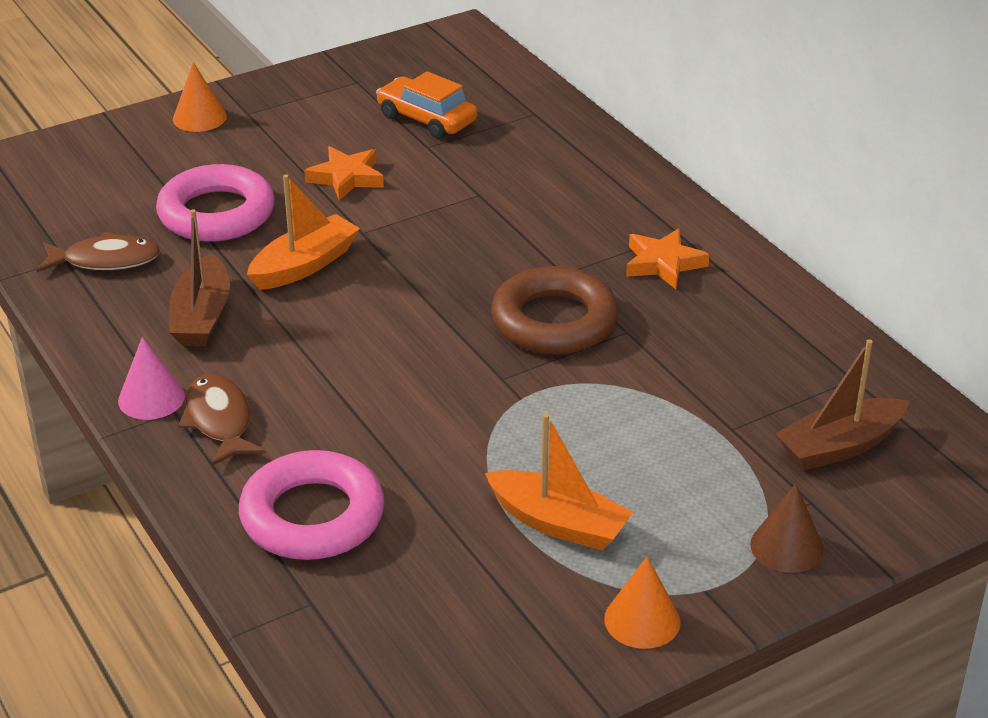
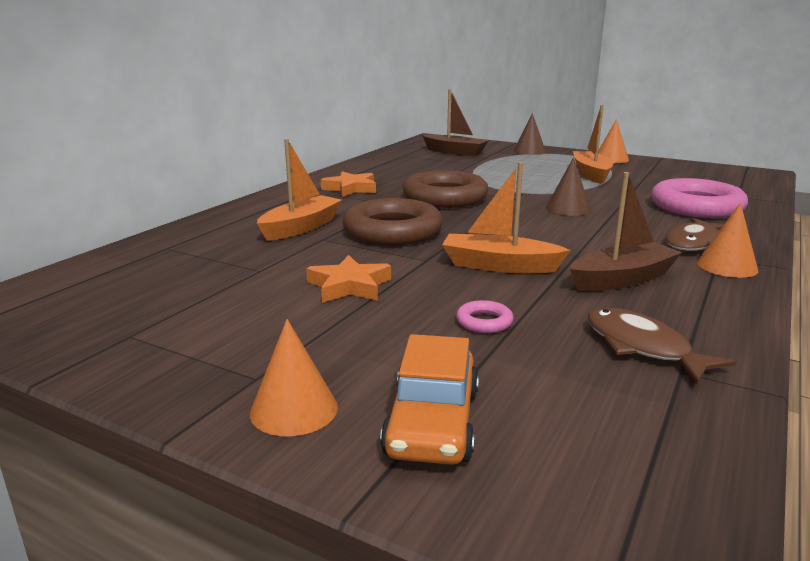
camera: 120 degrees left, 15 degrees down
pink cone [118,337,185,420] -> orange cone [697,203,759,278]
pink ring [156,164,275,242] -> pink ring [456,300,514,333], size x0.41
orange car [376,71,477,139] -> orange car moved to [380,334,479,465]
none -> orange boat [257,139,342,241]
none -> brown ring [343,198,443,245]
none -> brown cone [546,158,591,216]

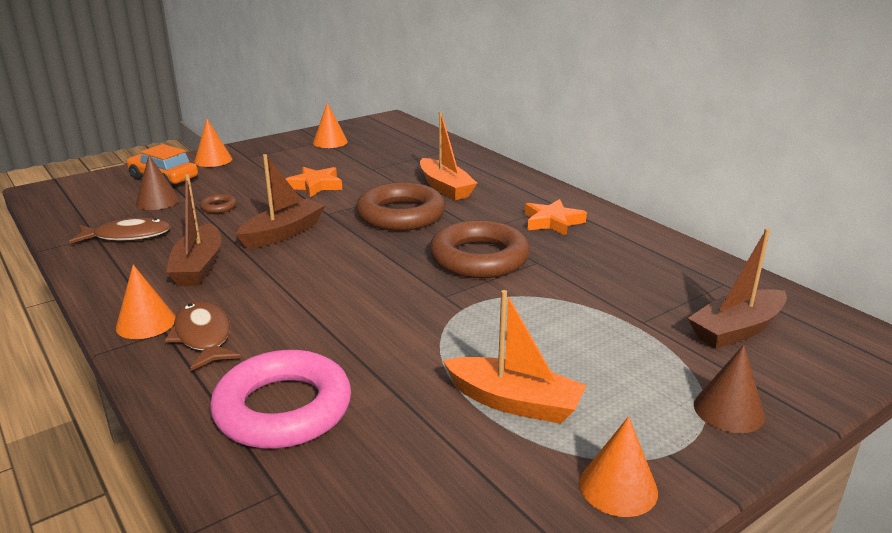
camera: 115 degrees right, 5 degrees up
orange boat [442,162,570,273] -> brown boat [236,154,325,249]
pink ring [456,300,514,333] -> brown ring [200,194,237,213]
brown cone [546,158,591,216] -> brown cone moved to [136,155,180,210]
none -> orange cone [313,102,348,148]

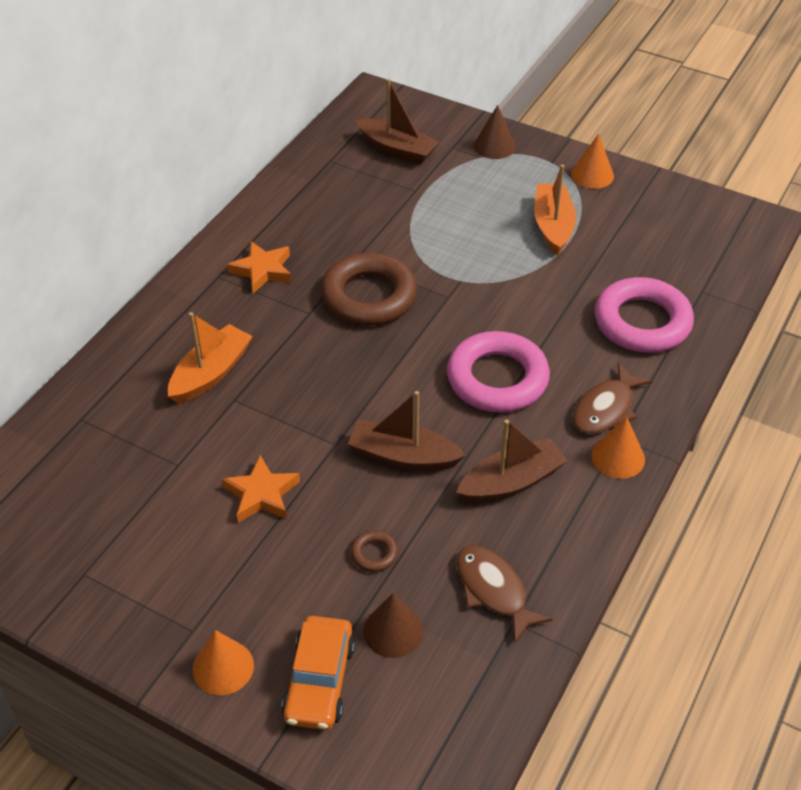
camera: 115 degrees left, 20 degrees up
orange cone [313,102,348,148] -> none
brown ring [356,182,445,231] -> none
none -> pink ring [447,331,550,412]

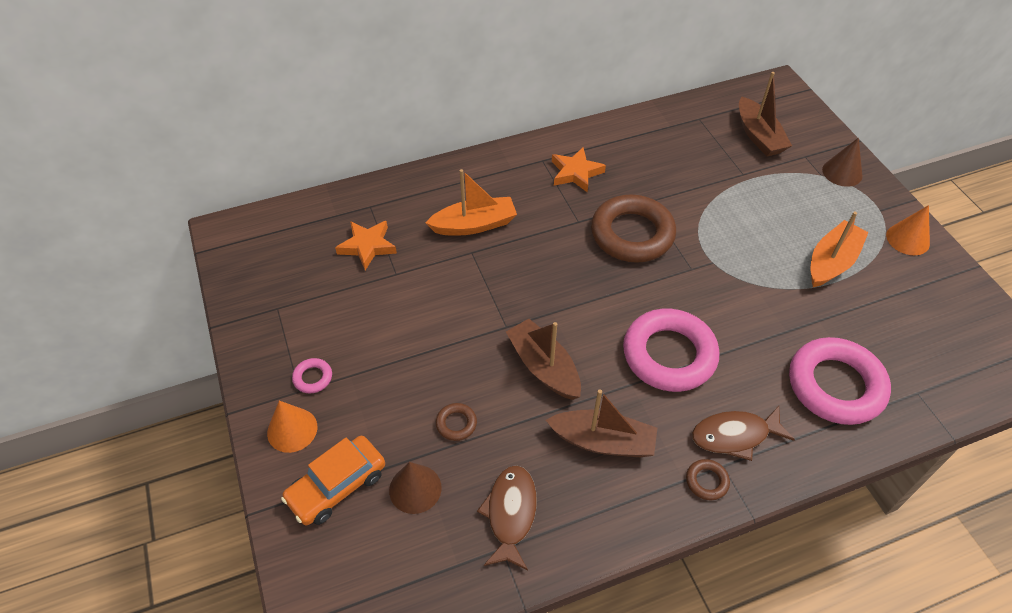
camera: 40 degrees right, 5 degrees up
orange star [222,455,300,523] -> orange star moved to [335,221,397,270]
orange cone [591,417,645,479] -> brown ring [686,459,730,500]
none -> pink ring [292,358,332,394]

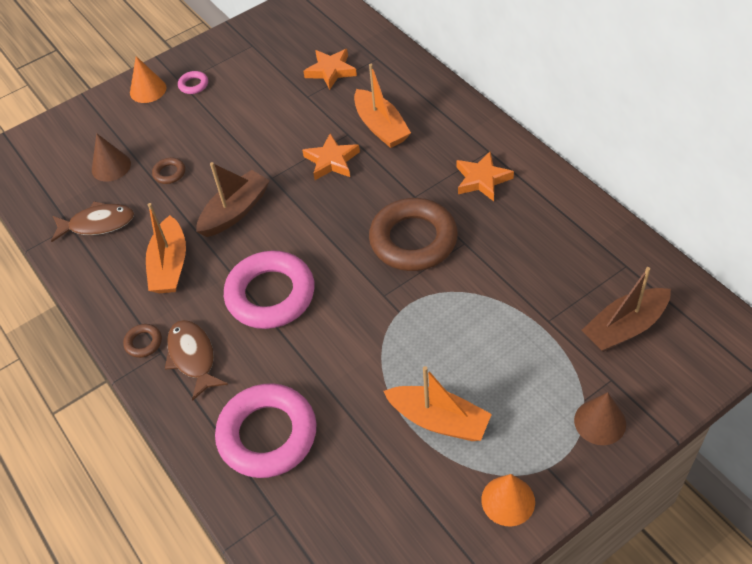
camera: 80 degrees right, 0 degrees up
orange car [281,436,385,525] -> none
brown boat [546,389,657,457] -> orange boat [146,203,186,293]
none -> orange star [302,133,360,180]

